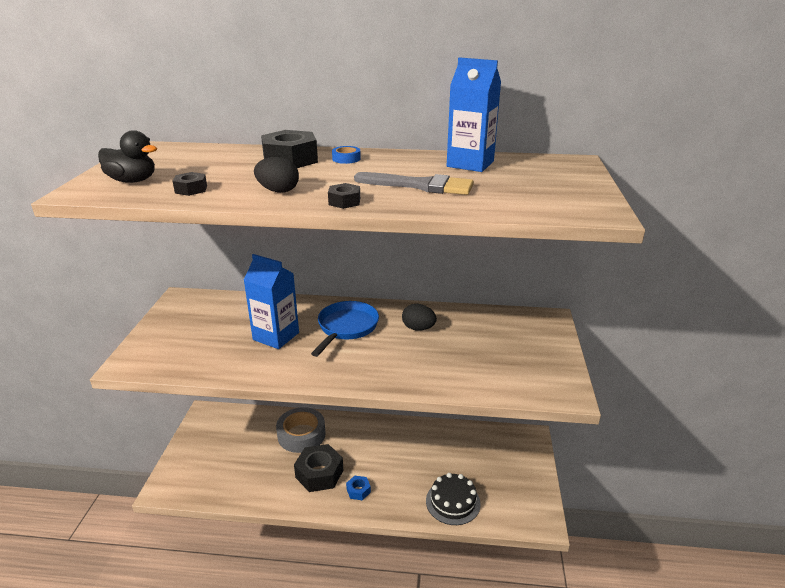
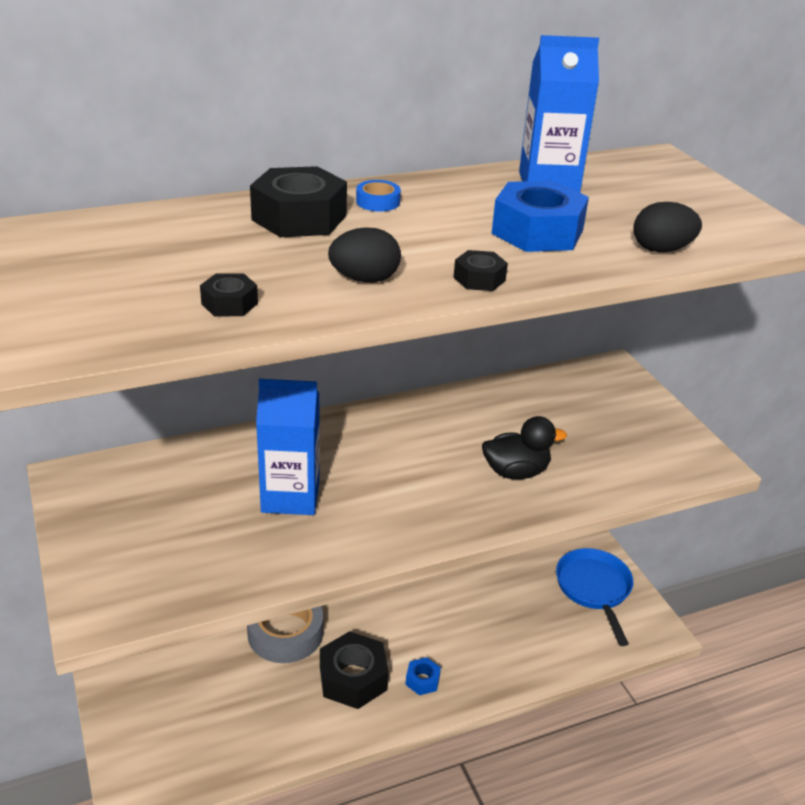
camera: 30 degrees left, 5 degrees up
black duck [98,130,157,183] -> black duck moved to [482,416,567,479]
blue pan [311,301,379,357] -> blue pan moved to [556,548,634,646]
grey brush [354,172,474,195] -> blue nut [491,181,589,252]
black egg [402,304,437,331] -> black egg moved to [634,202,702,252]
black cake [426,473,481,525] -> none

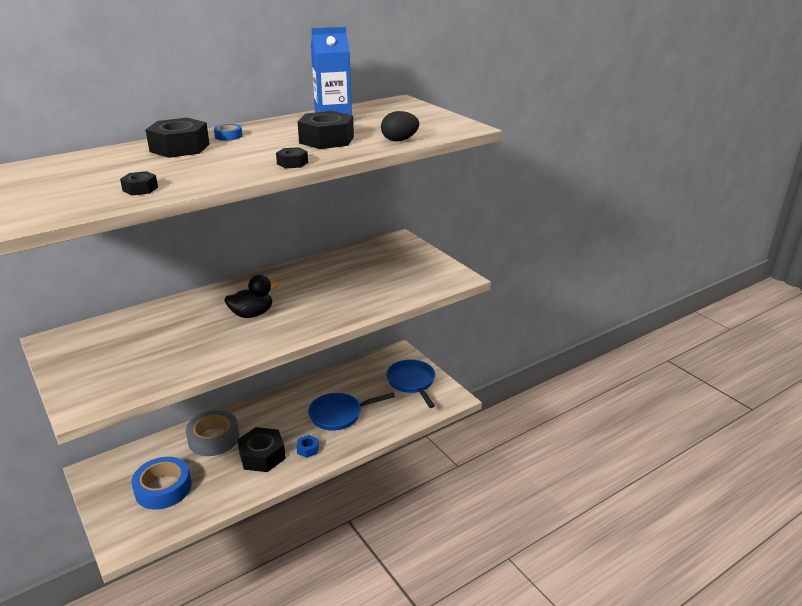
camera: 10 degrees left, 5 degrees down
blue carton [256,379,320,515] -> none
black egg [328,227,401,283] -> none
black duck [482,416,567,479] -> black duck moved to [224,275,279,318]
blue nut [491,181,589,252] -> black nut [298,111,354,149]
none -> blue tape [132,457,192,510]
none -> blue pan [308,393,395,431]

